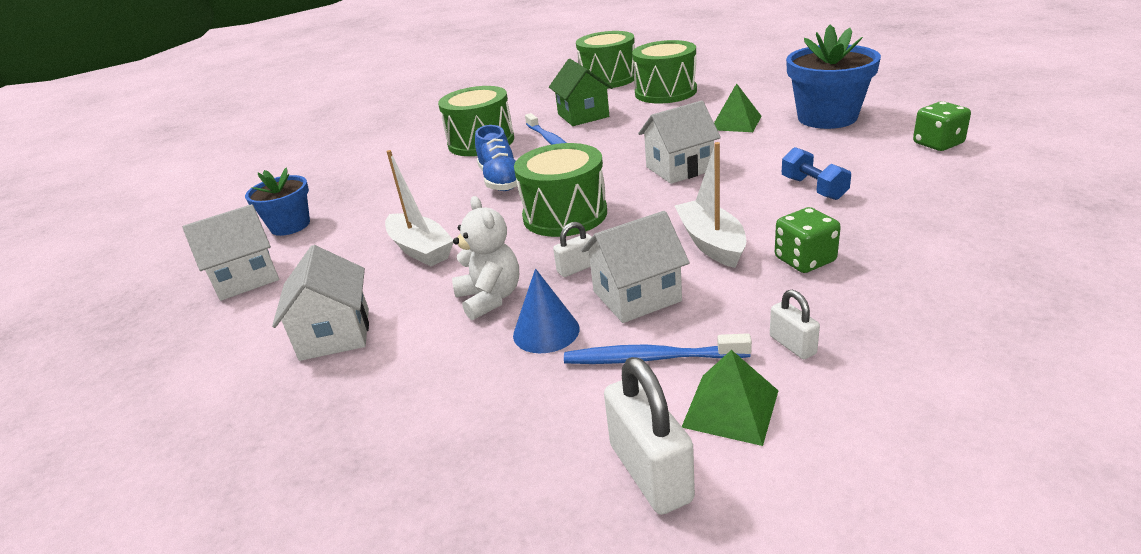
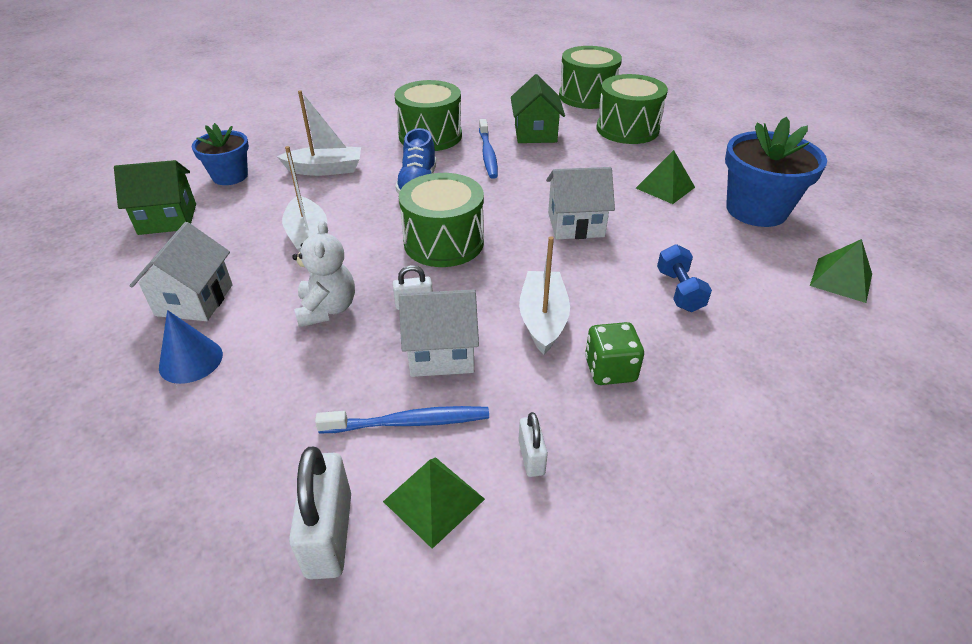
camera: 15 degrees right, 10 degrees up
white house [182,204,279,301] -> green house [114,160,196,235]
blue cone [513,269,580,353] -> blue cone moved to [159,310,223,384]
blue toothbrush [564,333,752,364] -> blue toothbrush turned 150 degrees clockwise [315,406,489,433]
green dice [913,101,971,151] -> green pyramid [810,239,872,303]
none -> white boat [277,90,361,176]

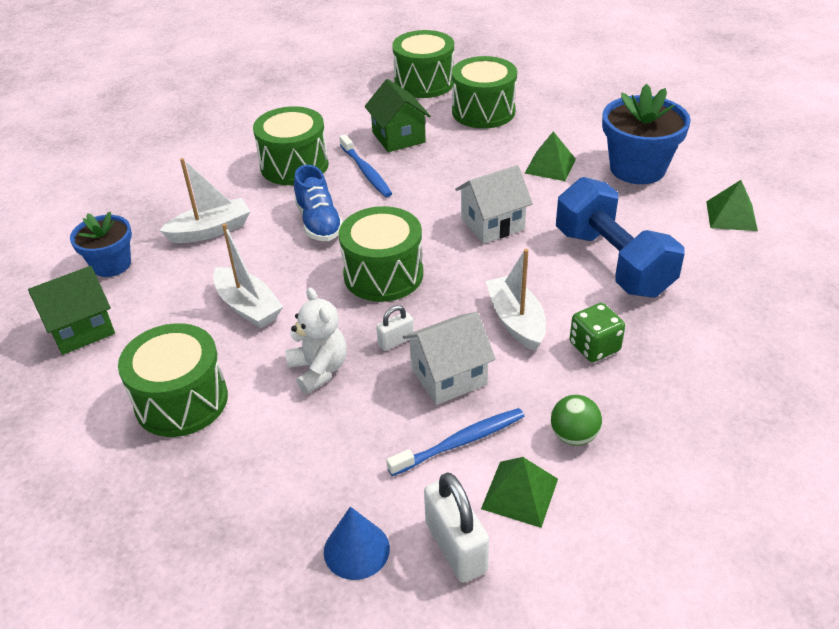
camera: 20 degrees left, 0 degrees up
white house [130,222,233,321] -> green drum [118,323,228,437]
blue cone [159,310,223,384] -> blue cone moved to [324,507,390,580]
white padlock [519,412,548,477] -> green ball [551,395,602,446]
blue dumbbell [657,244,712,312] -> blue dumbbell [556,177,685,297], size x2.12

